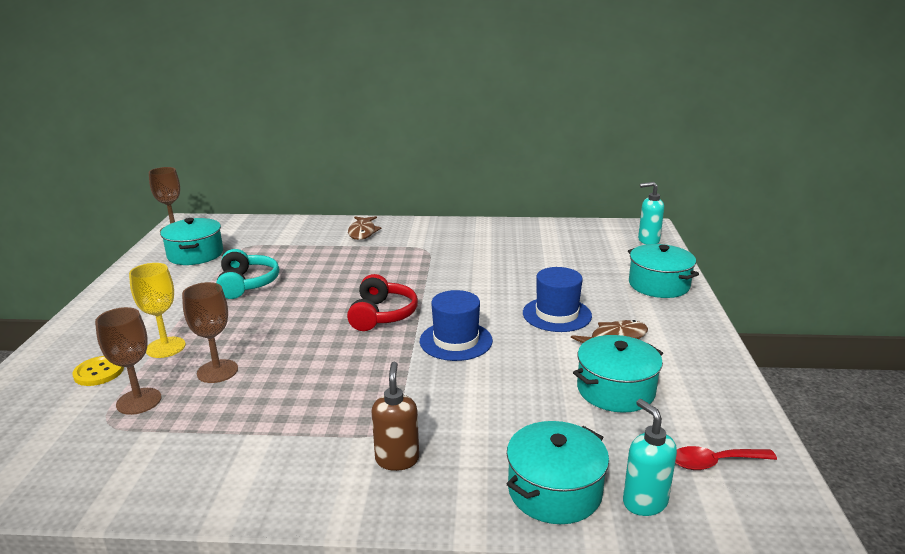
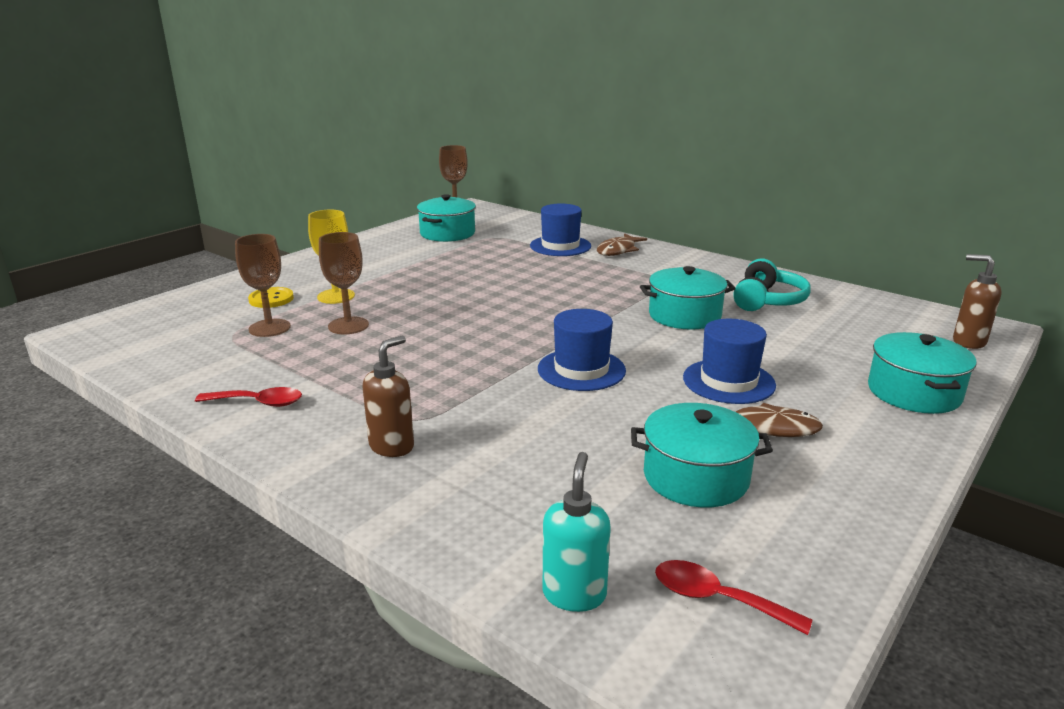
camera: 35 degrees right, 0 degrees up
turquoise headphones [216,249,279,299] -> turquoise headphones moved to [733,259,811,311]
red headphones [347,274,418,331] -> none
turquoise pot [507,421,609,524] -> turquoise pot moved to [640,266,736,330]
turquoise soap dispenser [638,182,664,244] -> brown soap dispenser [953,254,1002,349]
none -> red spoon [195,387,302,407]
none -> blue hat [530,204,591,256]

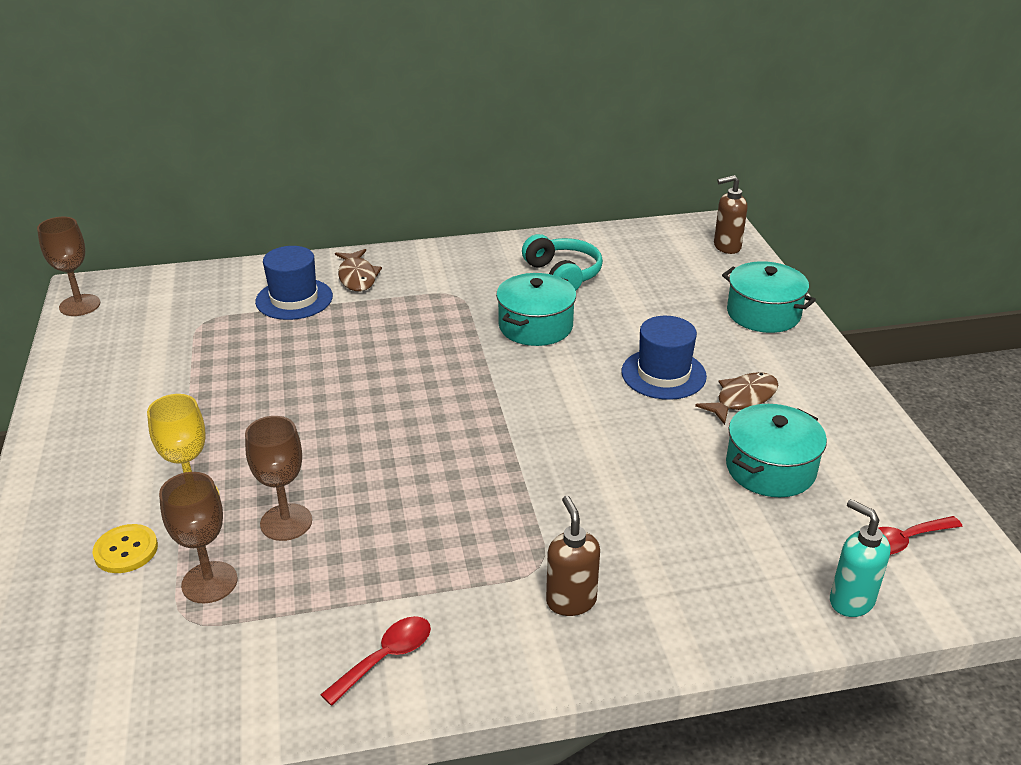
camera: 50 degrees left, 10 degrees up
turquoise pot [417,194,476,242] -> none
blue hat [538,309,626,391] -> none

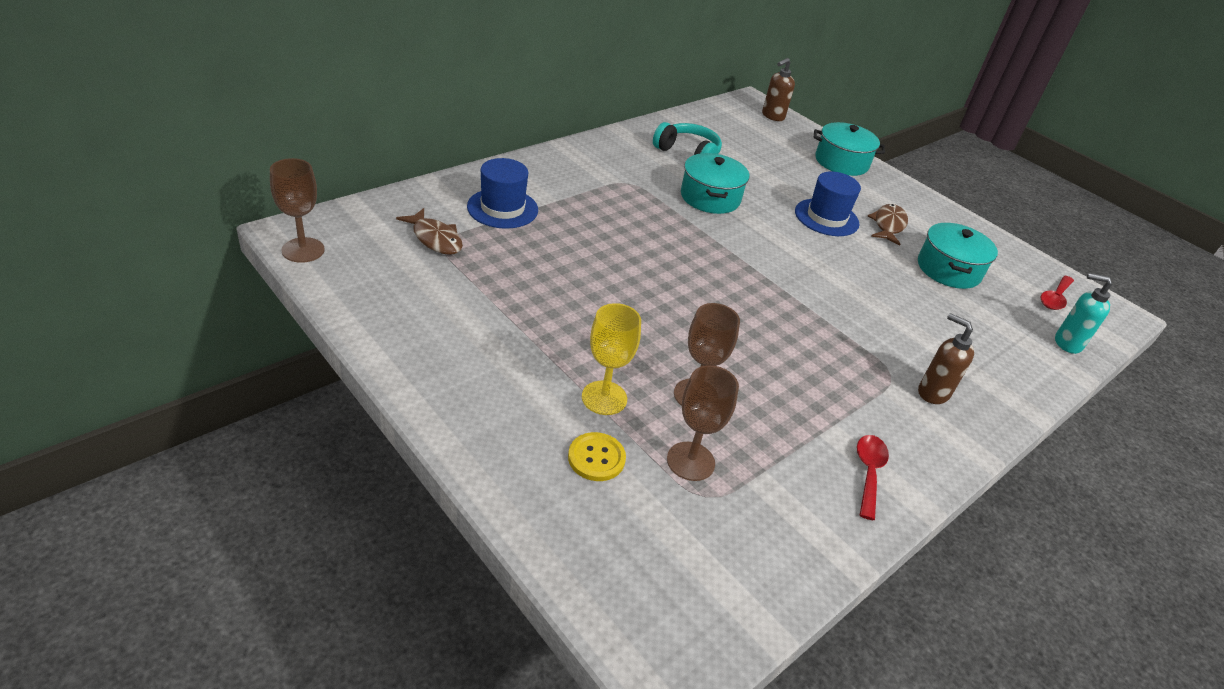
camera: 35 degrees left, 5 degrees up
brown fish [335,249,382,291] -> brown fish moved to [396,208,463,255]

